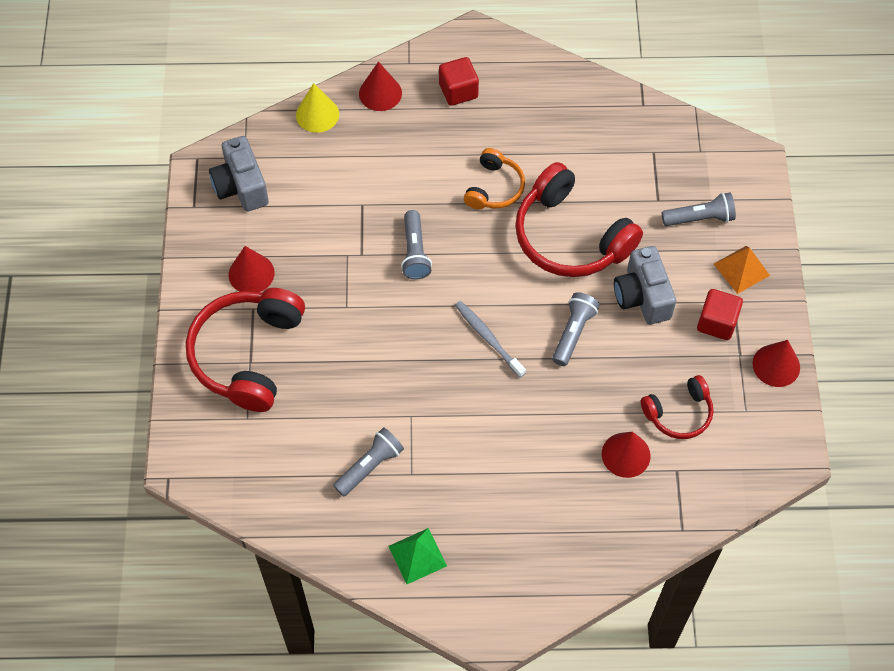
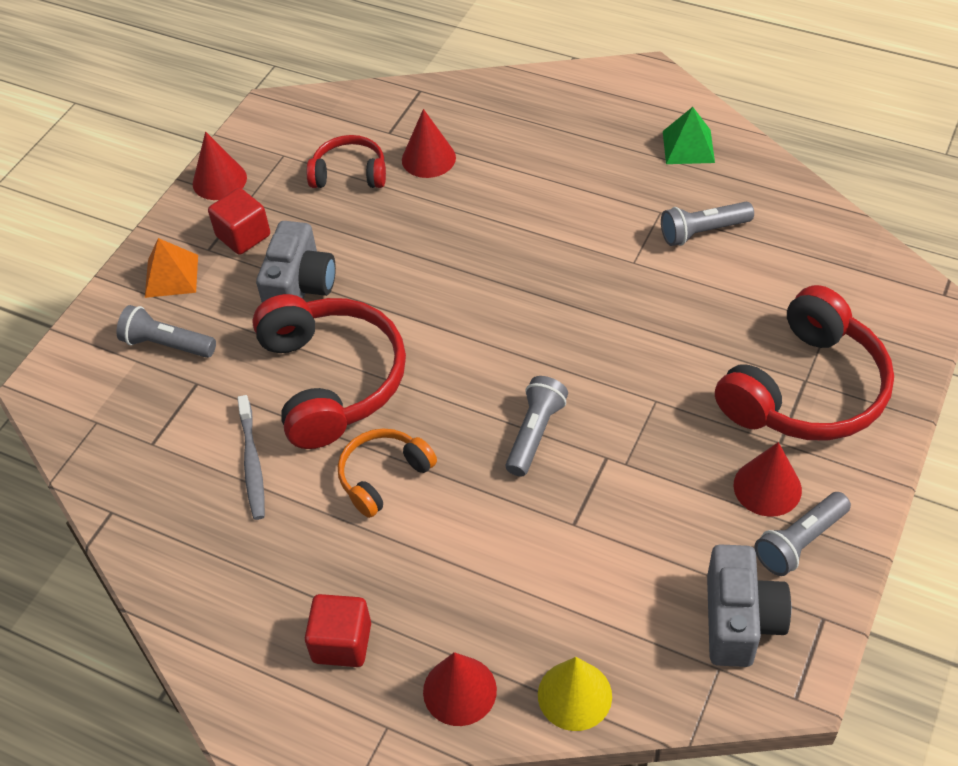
camera: 150 degrees left, 10 degrees down
grey toothbrush [455,301,526,378] -> grey toothbrush moved to [238,395,265,520]
grey flashlight [552,292,600,366] -> grey flashlight moved to [755,492,851,576]

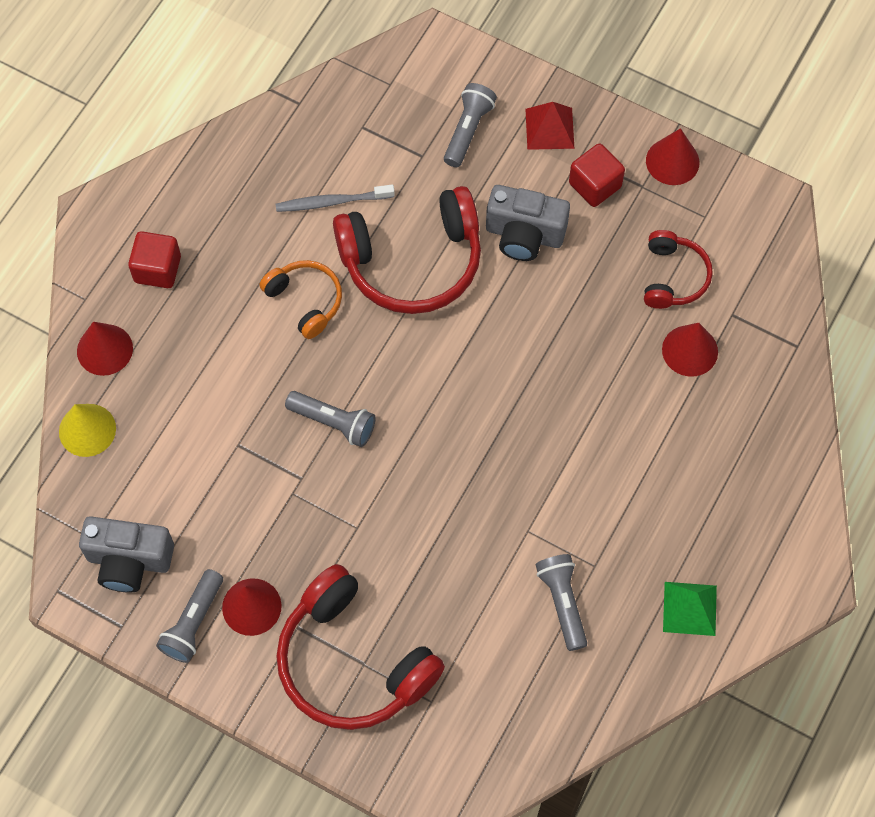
camera: 90 degrees right, 15 degrees up
orange pyramid [145,238,198,298] -> red pyramid [525,102,574,150]
grey flashlight [755,492,851,576] -> grey flashlight turned 120 degrees counterclockwise [156,569,223,663]

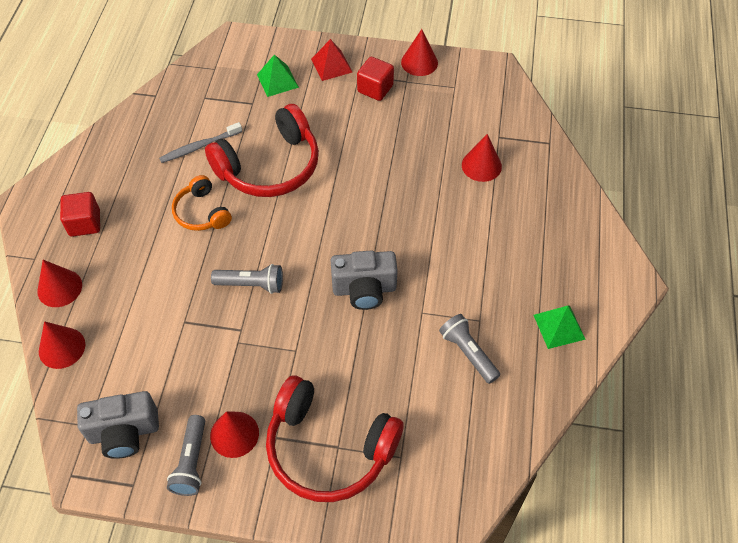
camera: 20 degrees left, 10 degrees down
yellow cone [59,404,116,457] -> red cone [39,321,85,369]
orange headphones [260,260,342,339] -> orange headphones turned 150 degrees counterclockwise [172,175,232,231]
grey flashlight [444,83,497,167] -> green pyramid [257,54,299,97]
grey camera [486,185,570,261] -> grey camera moved to [330,250,398,310]
red headphones [644,230,713,309] -> none

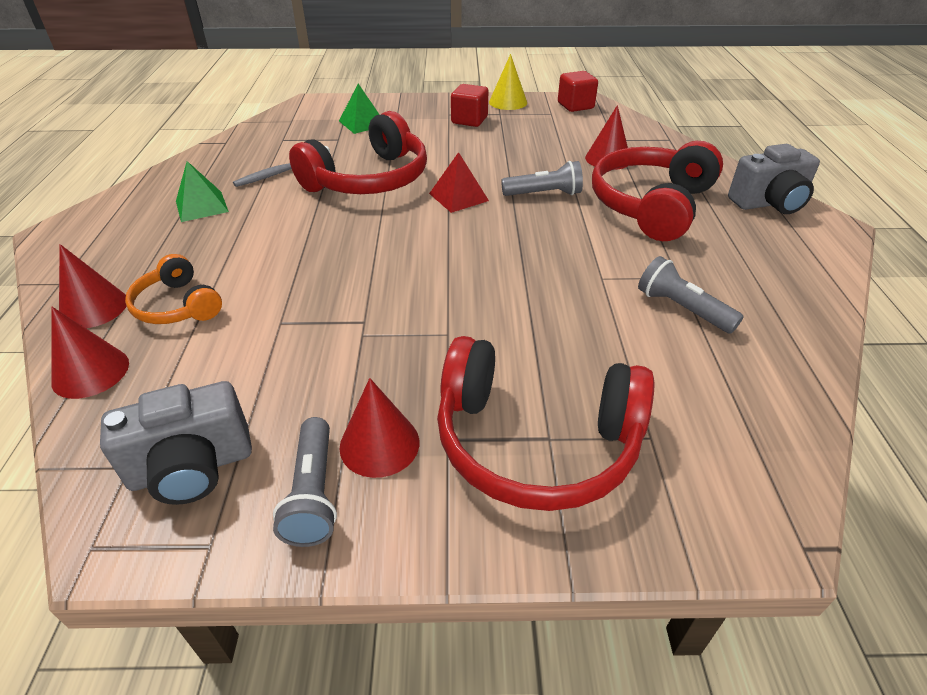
camera: 10 degrees left, 15 degrees down
red cube [60,192,100,237] -> red cube moved to [558,71,598,112]
orange headphones [172,175,232,231] -> orange headphones moved to [125,254,222,324]
grey flashlight [211,264,283,294] -> grey flashlight moved to [501,161,583,196]
red pyramid [311,39,352,81] -> red pyramid moved to [429,152,489,213]
grey camera [330,250,398,310] -> grey camera moved to [728,144,820,214]
red cone [401,29,438,76] -> yellow cone [489,54,527,110]
green pyramid [534,306,586,349] -> green pyramid moved to [176,161,229,222]
none -> red headphones [592,141,723,241]

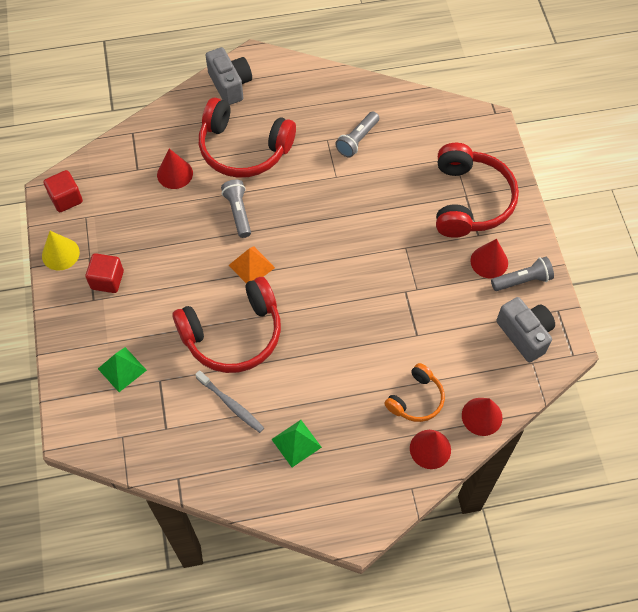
camera: 100 degrees left, 20 degrees up
red headphones [289,111,427,194] -> red headphones turned 120 degrees clockwise [172,277,281,373]
red pyramid [429,152,489,213] -> orange pyramid [229,246,275,283]

